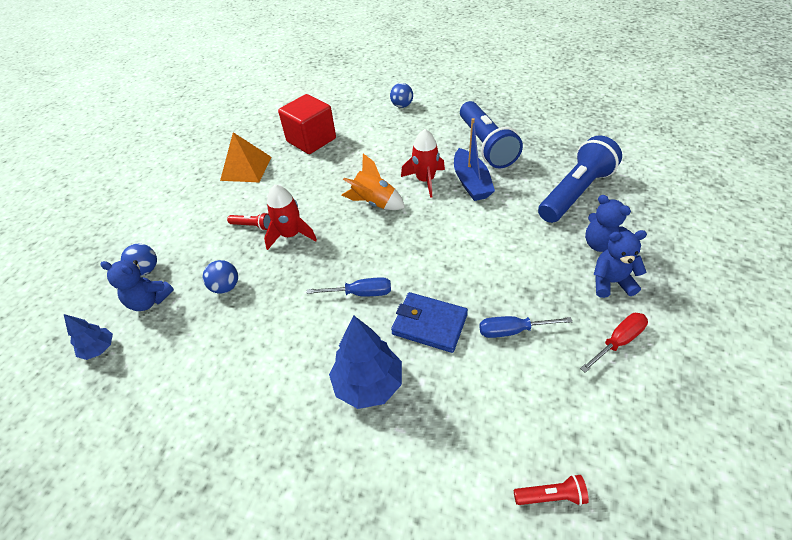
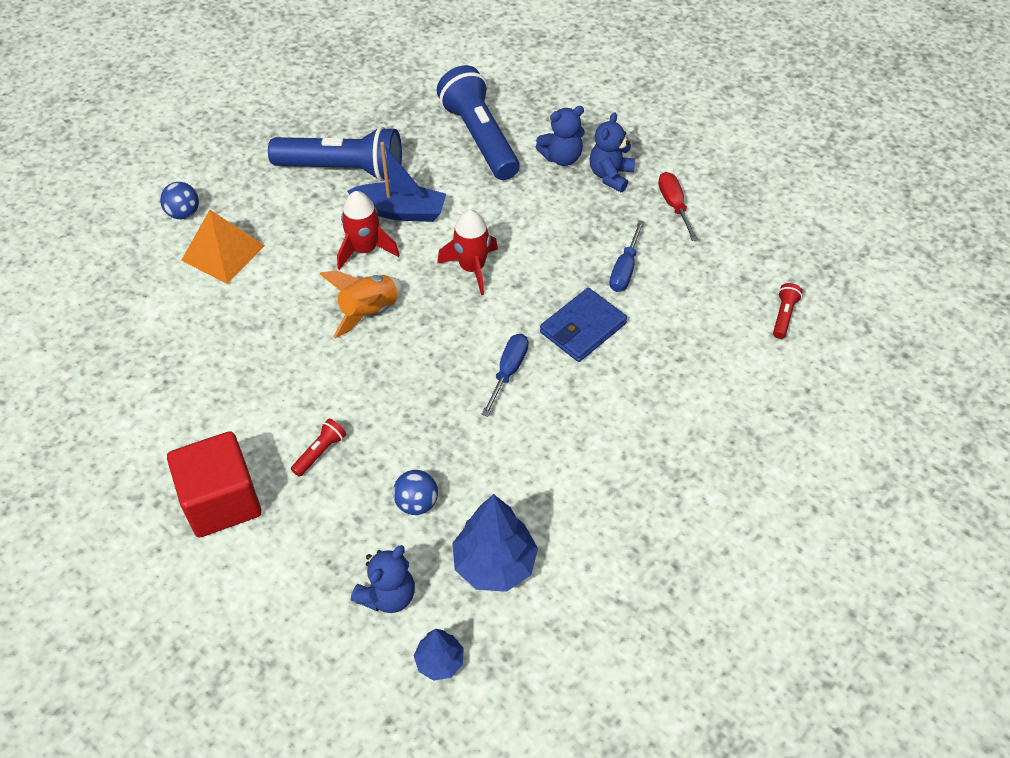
camera: 70 degrees left, 5 degrees up
blue ball [121,244,157,275] -> none
orange pyramid [220,132,272,182] -> orange pyramid moved to [181,210,265,284]
red rocket [264,184,317,250] -> red rocket moved to [437,210,498,295]
red cube [278,94,336,154] -> red cube moved to [167,431,261,537]
blue tree [329,316,402,409] -> blue tree moved to [452,494,538,592]

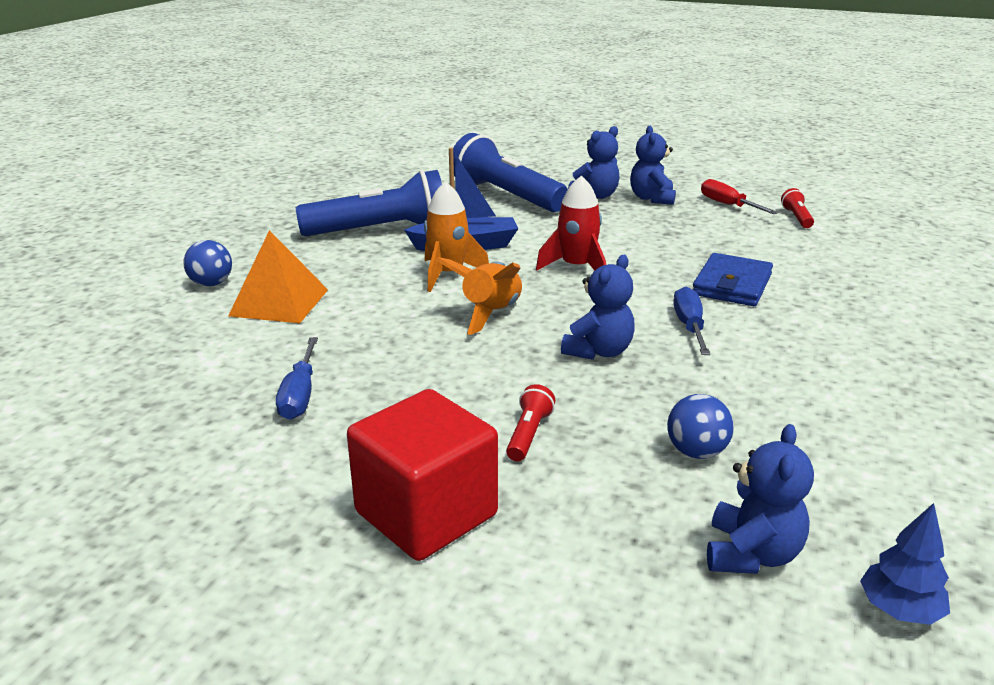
camera: 20 degrees left, 25 degrees down
red rocket [337,191,399,270] -> orange rocket [424,181,489,292]
blue tree [452,494,538,592] -> none
blue screwdriver [609,220,645,292] -> blue screwdriver moved to [276,337,318,420]
red flashlight [773,283,803,339] -> red flashlight moved to [781,188,814,228]
none -> blue teddy bear [561,255,635,360]

